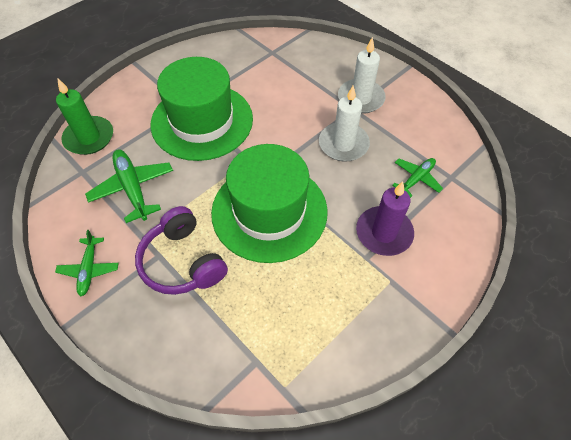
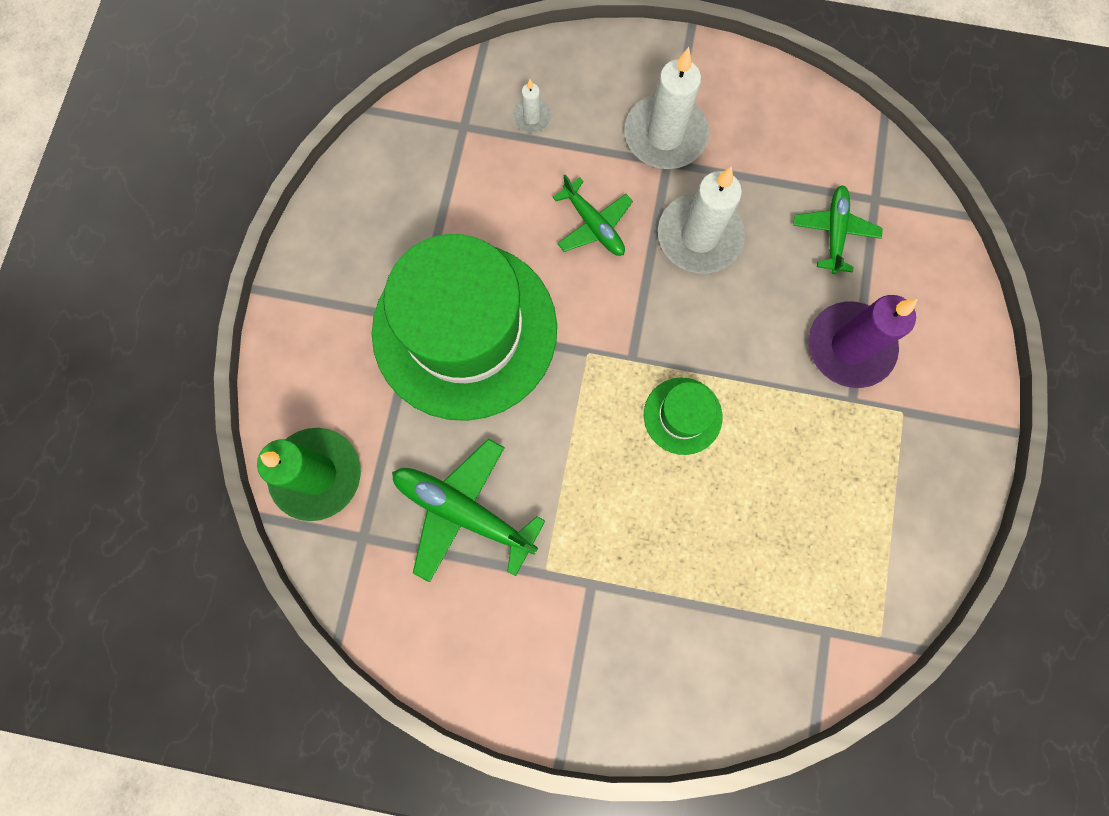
camera: 35 degrees left, 20 degrees up
green plane [55,230,119,296] -> green plane moved to [553,174,633,256]
purple headphones [135,206,228,295] -> none
green hat [211,144,328,263] -> green hat [644,377,722,455], size x0.42
none -> white candle [512,79,552,133]

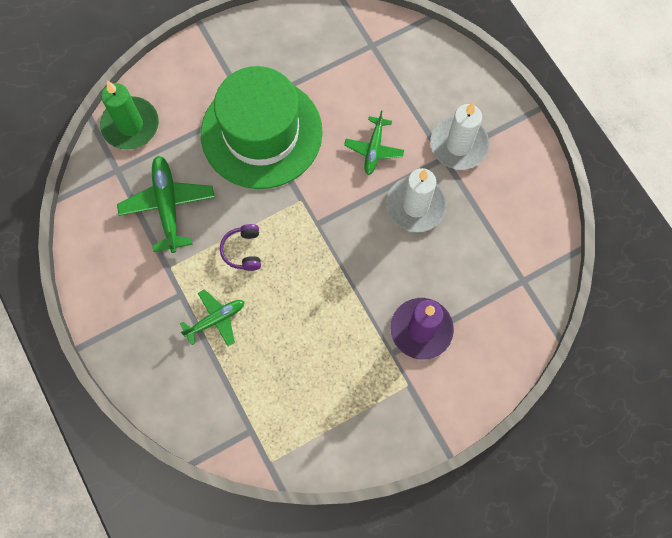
camera: 50 degrees right, 5 degrees down
white candle [512,79,552,133] -> none
green hat [644,377,722,455] -> none
green plane [793,185,883,274] -> green plane moved to [180,289,245,346]
none -> purple headphones [220,224,261,271]

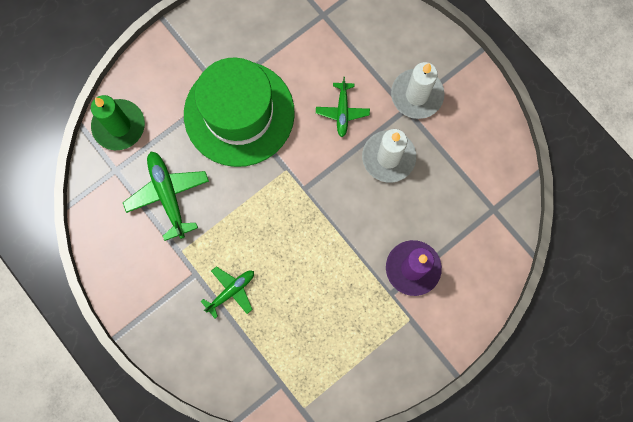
camera: 10 degrees left, 5 degrees up
purple headphones [220,224,261,271] -> none

